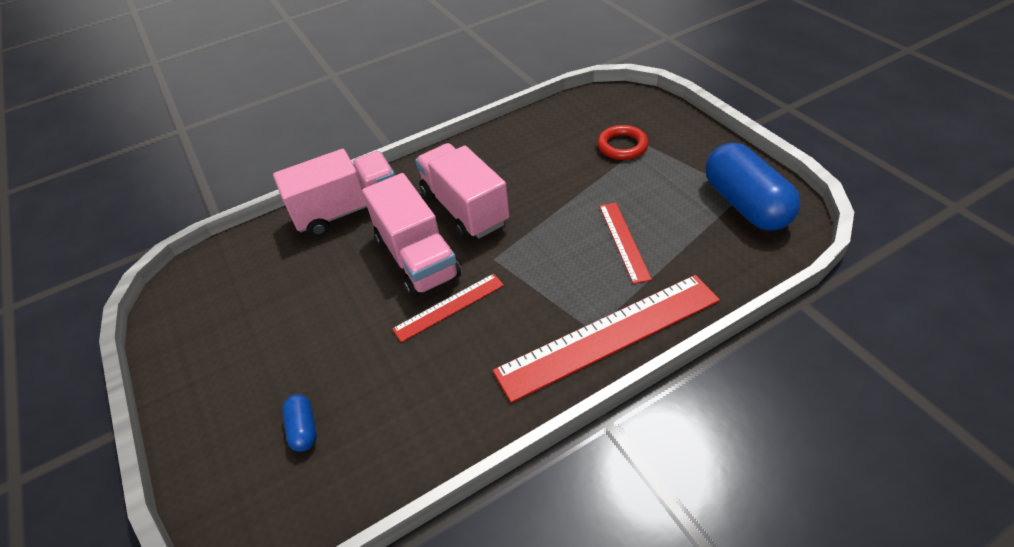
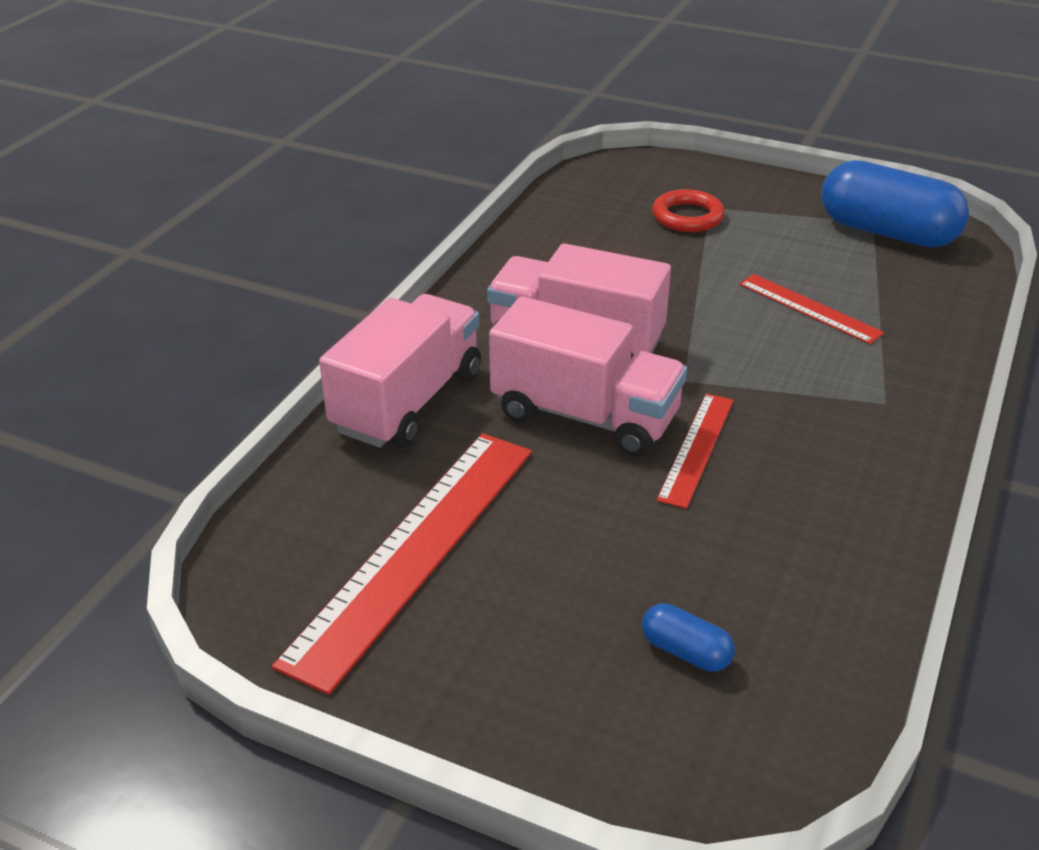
camera: 40 degrees left, 10 degrees down
red ruler [492,275,720,403] -> red ruler moved to [272,433,532,695]

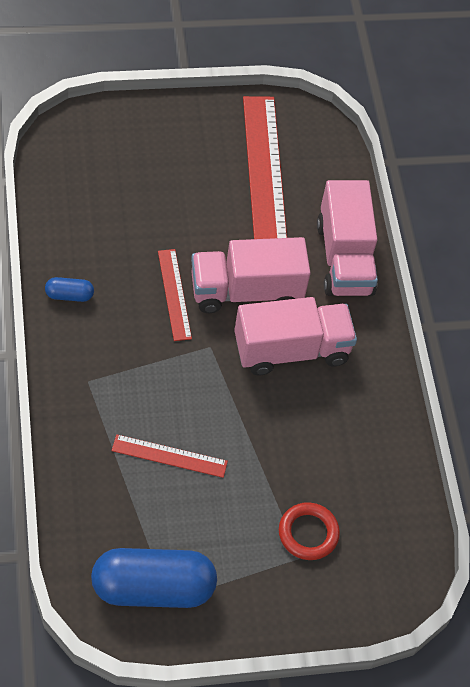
camera: 140 degrees right, 20 degrees up
blue capsule [642,603,735,671] -> blue capsule moved to [45,277,94,302]

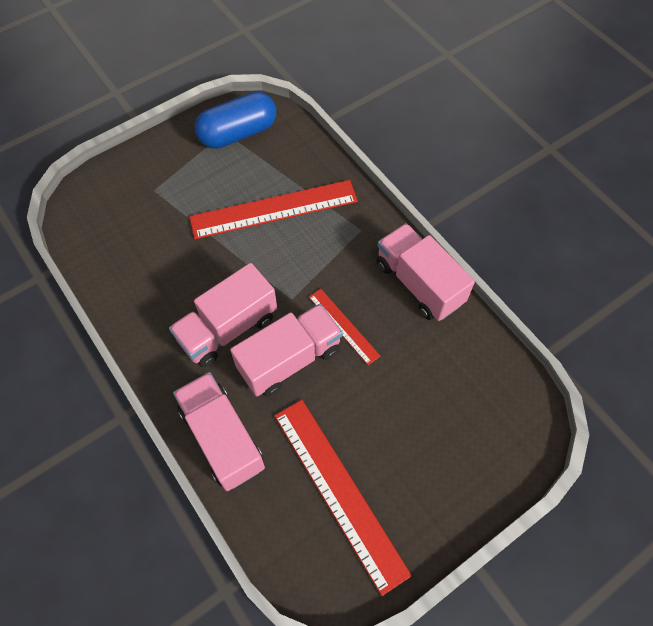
camera: 160 degrees right, 5 degrees up
blue capsule [45,277,94,302] -> pink truck [377,223,475,321]
red ruler [112,434,228,478] -> red ruler [189,180,358,239], size x1.91
red ring [279,502,340,560] -> none

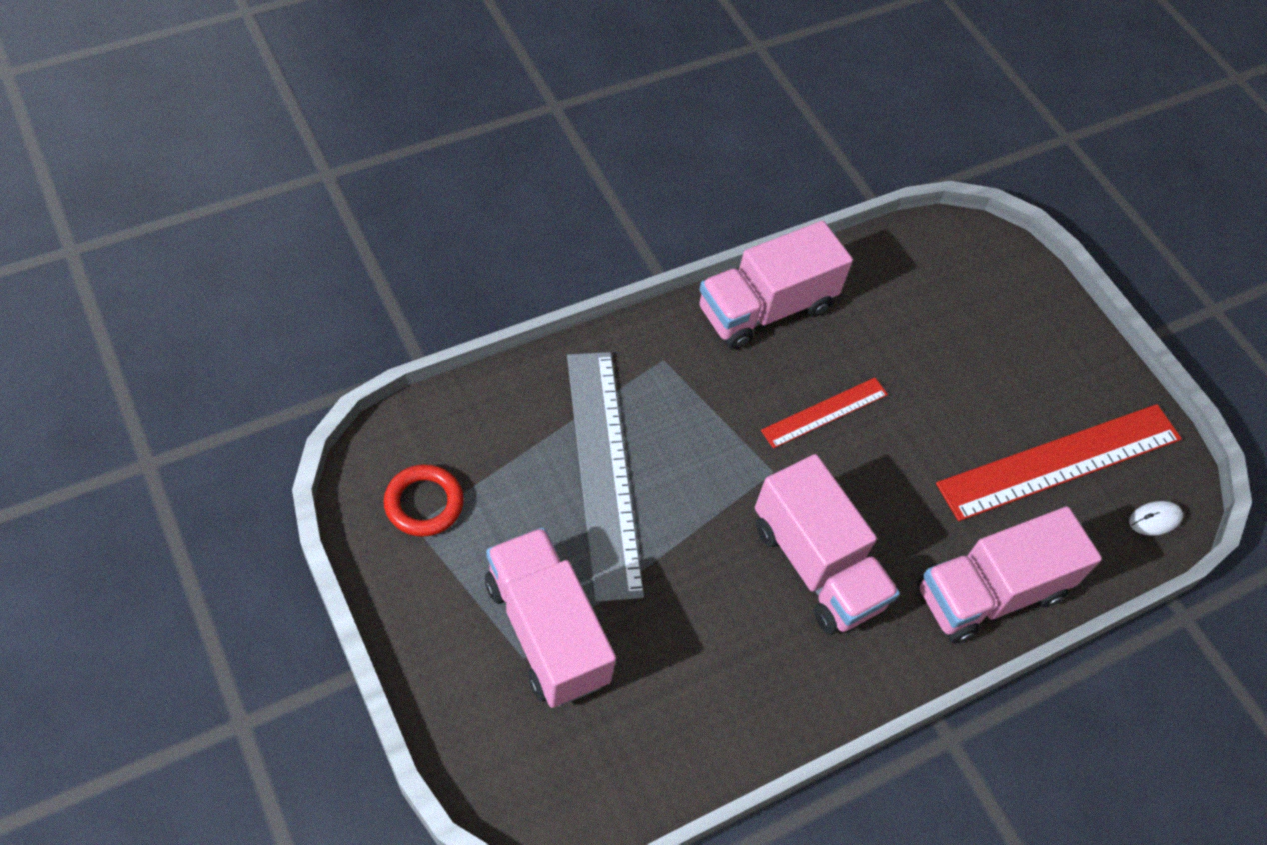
camera: 90 degrees left, 5 degrees down
red ruler [189,180,358,239] -> grey ruler [567,352,644,602]
blue capsule [195,92,276,149] -> red ring [384,464,464,537]
pink truck [230,304,343,397] -> pink truck moved to [485,527,616,708]
none -> white mouse [1129,501,1183,536]

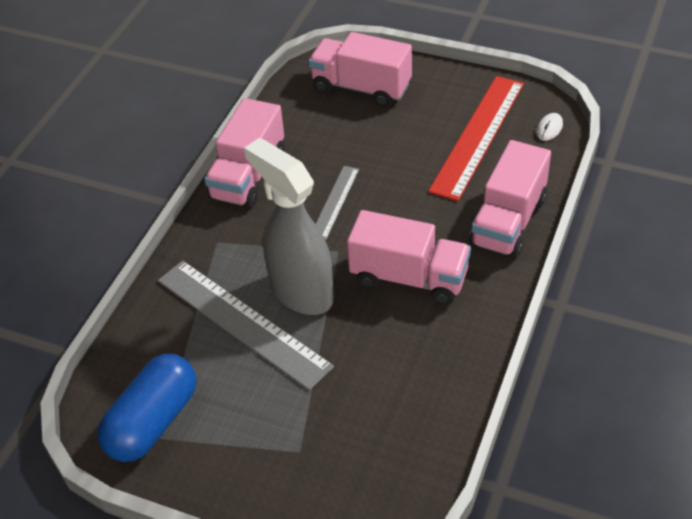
camera: 30 degrees left, 10 degrees down
red ring [384,464,464,537] -> blue capsule [97,354,196,462]
pink truck [485,527,616,708] -> pink truck moved to [308,32,412,107]
red ruler [761,378,888,449] -> grey ruler [316,166,359,240]
none -> grey spray bottle [244,138,334,315]

